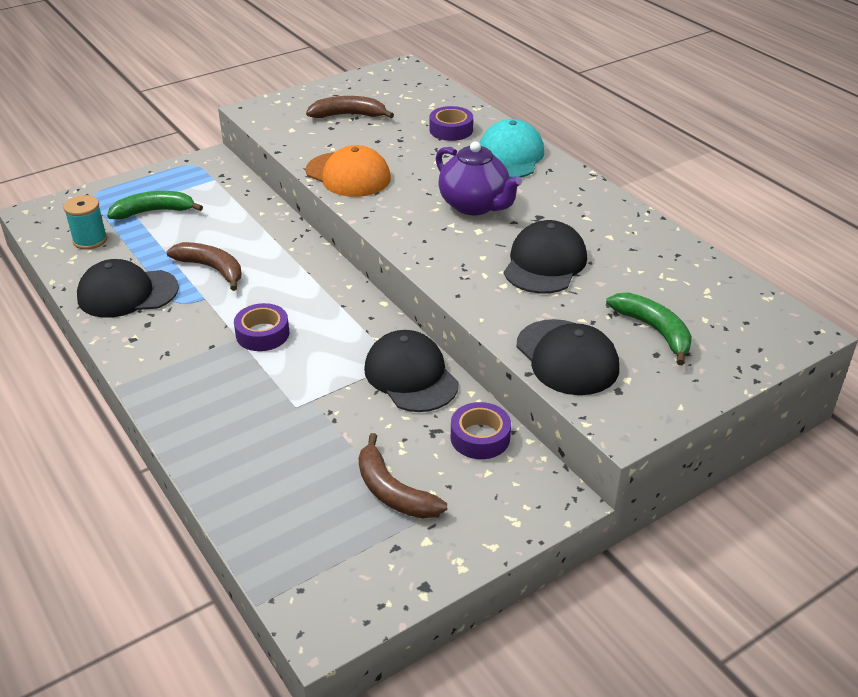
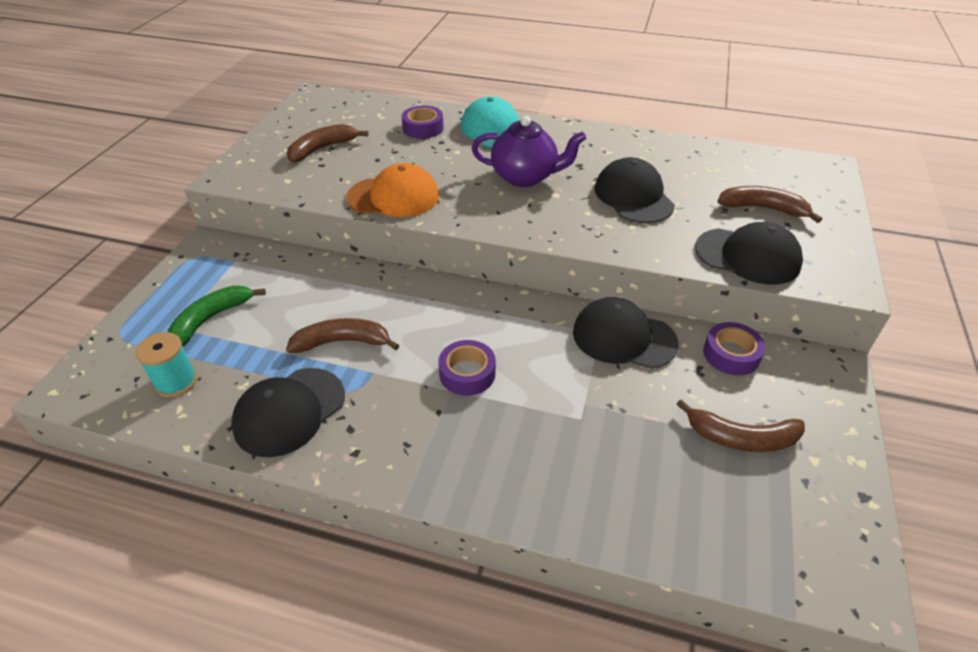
camera: 40 degrees left, 5 degrees up
green banana [606,292,692,365] -> brown banana [717,186,822,223]

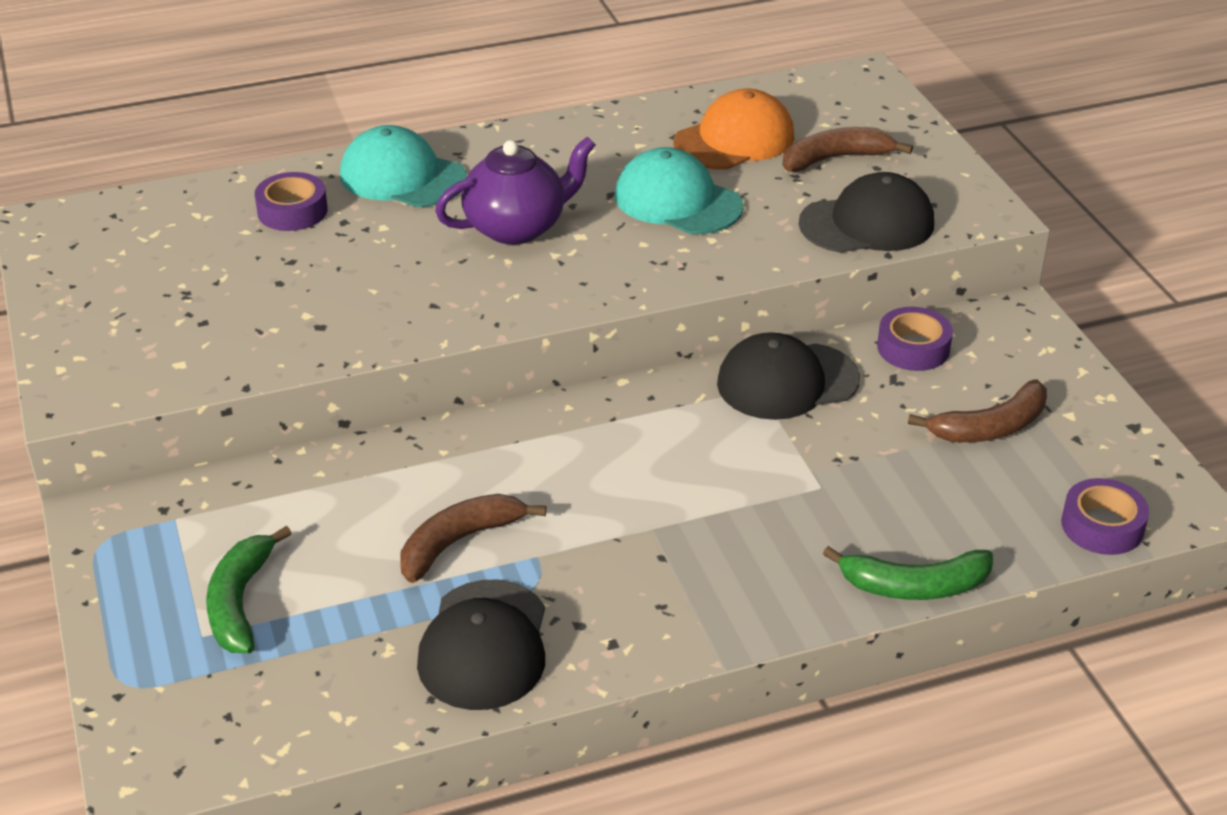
camera: 35 degrees left, 5 degrees down
turquoise spool [135,332,197,397] -> none
brown banana [287,124,369,162] -> none
orange cap [346,163,439,217] -> orange cap moved to [673,89,794,169]
purple tape [439,340,496,396] -> purple tape moved to [1061,478,1149,555]
black cap [595,157,675,223] -> turquoise cap [615,147,743,234]
none -> green banana [823,546,993,600]

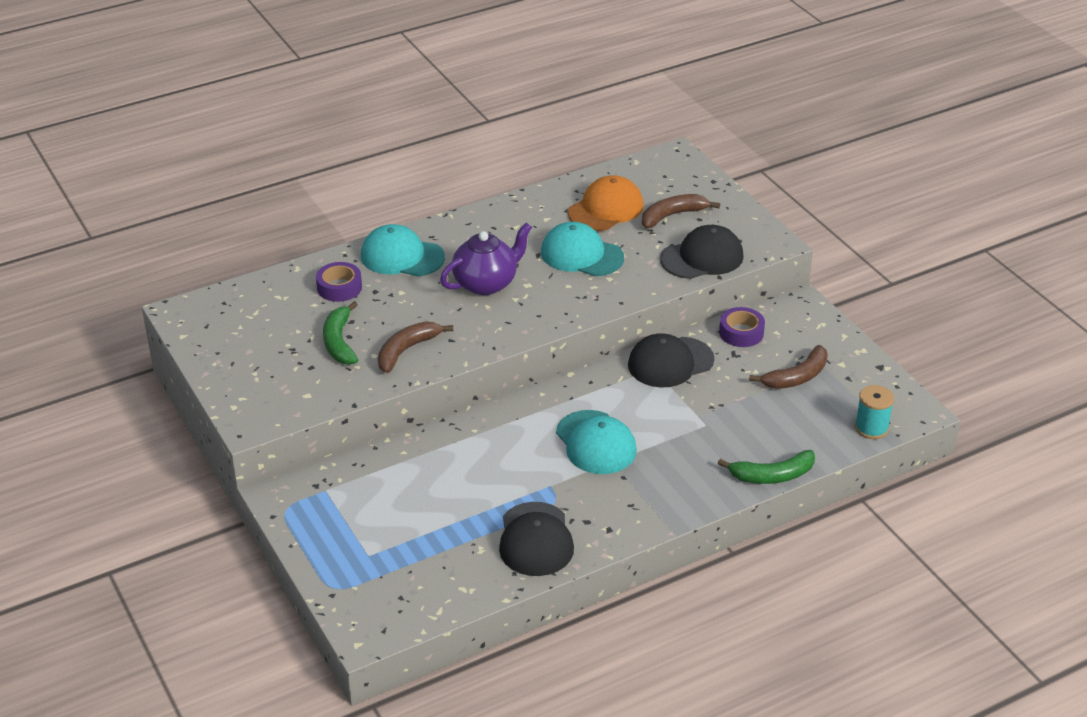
camera: 10 degrees left, 0 degrees up
green banana [206,526,292,653] -> green banana moved to [323,301,358,365]
brown banana [400,494,546,583] -> brown banana moved to [378,321,453,373]
purple tape [1061,478,1149,555] -> turquoise spool [855,385,894,439]
none -> turquoise cap [556,410,637,474]

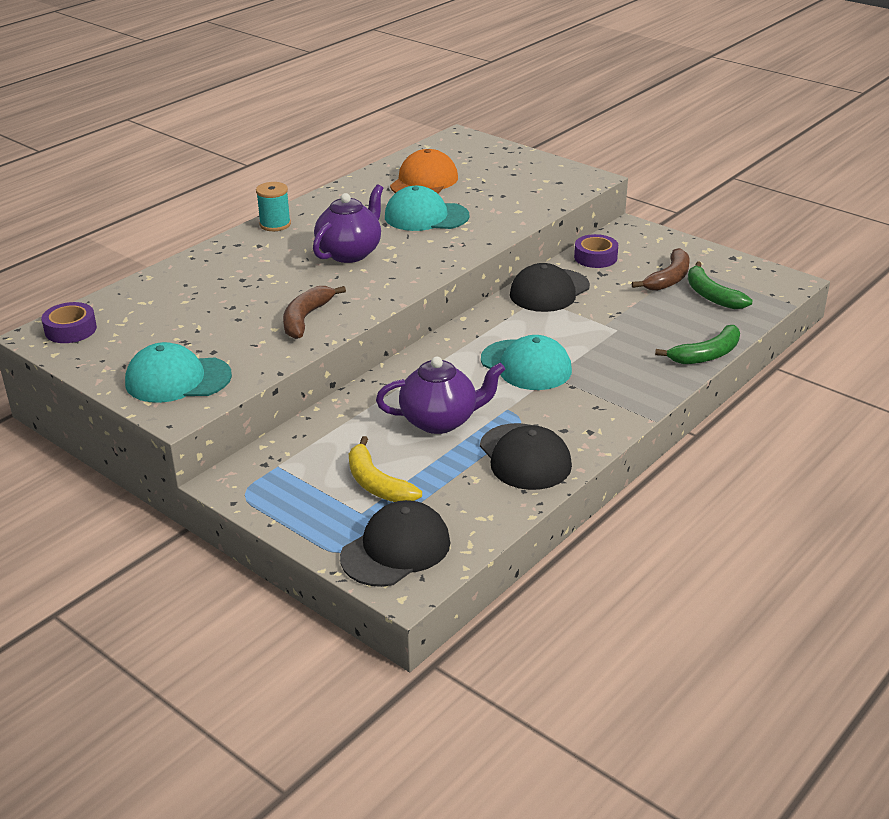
camera: 20 degrees left, 5 degrees down
purple tape [316,262,362,302] -> purple tape moved to [42,302,97,343]
green banana [323,301,358,365] -> green banana moved to [688,261,752,309]
turquoise cap [361,224,445,277] -> turquoise cap moved to [125,342,232,403]
brown banana [642,194,720,229] -> none
black cap [660,225,744,279] -> black cap moved to [340,500,450,587]
turquoise spool [855,385,894,439] -> turquoise spool moved to [256,182,291,231]
none -> yellow banana [349,436,422,502]
none -> purple teapot [376,357,505,434]

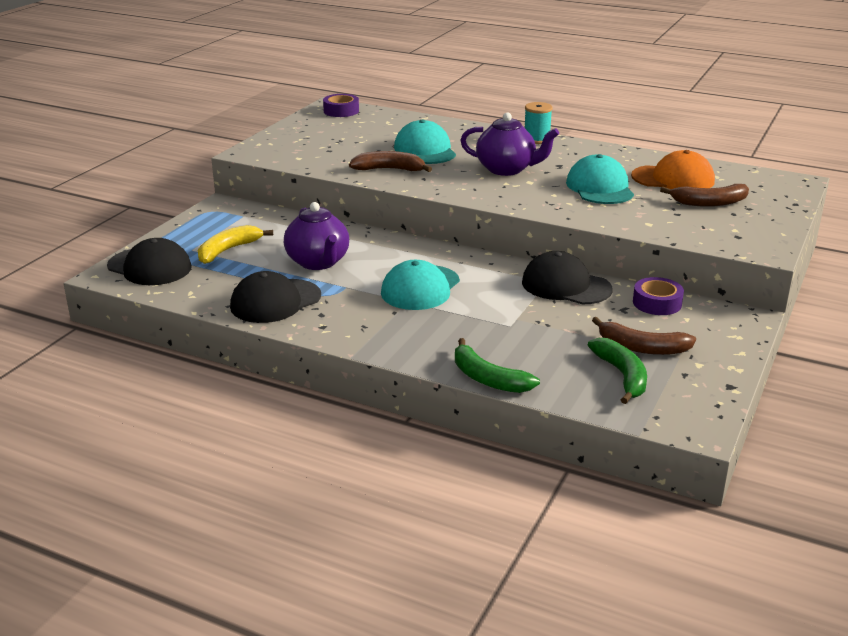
camera: 75 degrees right, 5 degrees down
turquoise cap [125,342,232,403] -> turquoise cap moved to [394,119,456,164]
green banana [688,261,752,309] -> green banana turned 120 degrees clockwise [588,338,647,404]
none -> brown banana [660,184,749,207]

